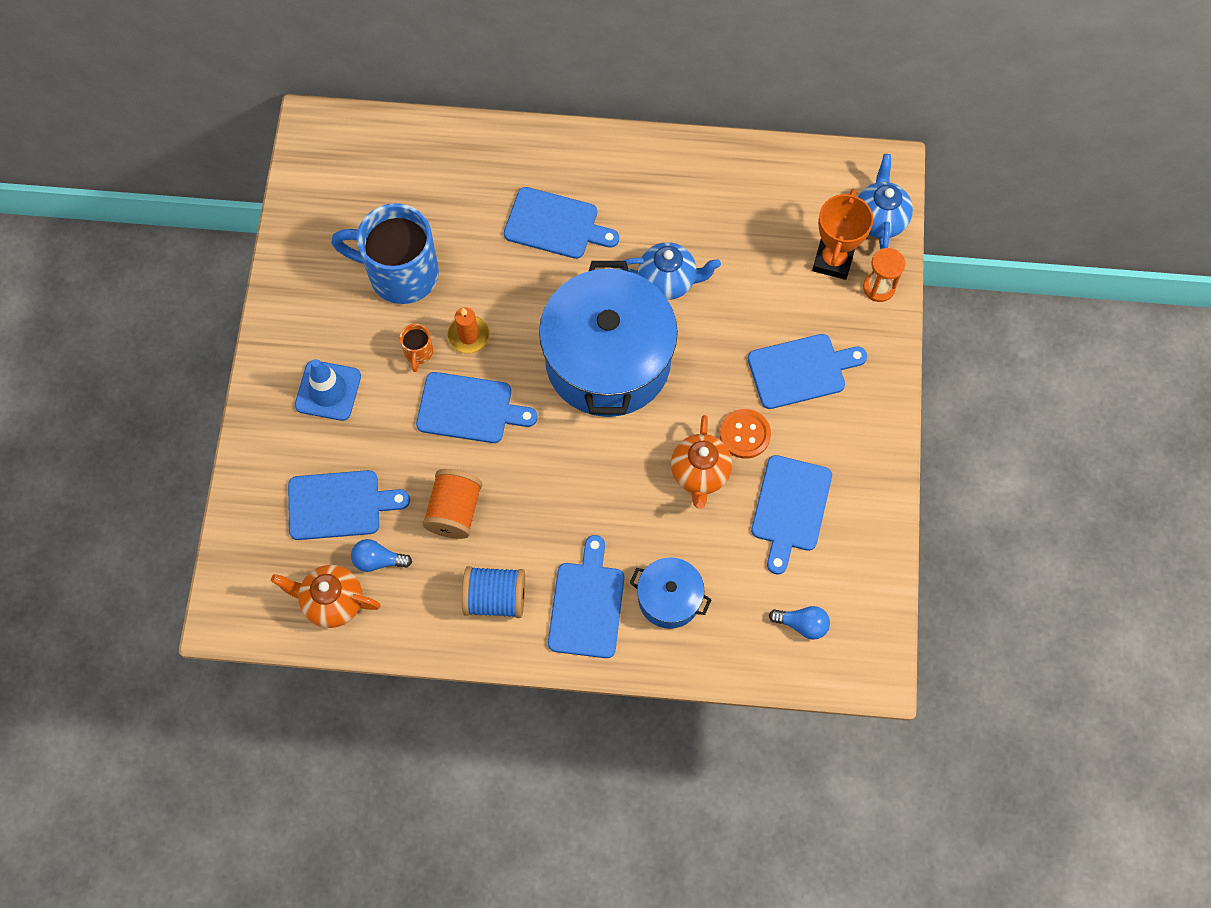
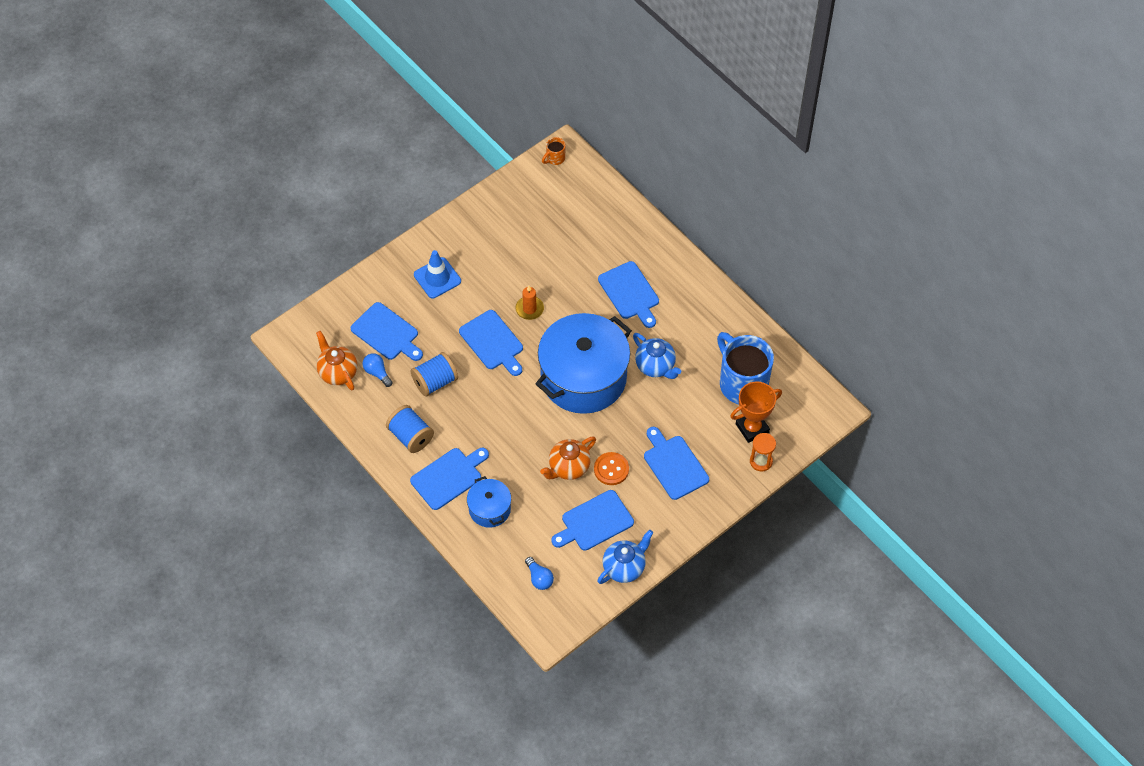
camera: 45 degrees right, 10 degrees down
blue mug [331,203,439,304] -> blue mug moved to [717,332,774,404]
orange mug [400,324,433,372] -> orange mug moved to [542,137,565,165]
orange spool [422,469,482,539] -> blue spool [411,352,458,397]
blue cutting board [748,334,867,409] -> blue cutting board turned 150 degrees counterclockwise [644,427,709,500]
blue teapot [858,154,913,249] -> blue teapot moved to [597,530,653,584]

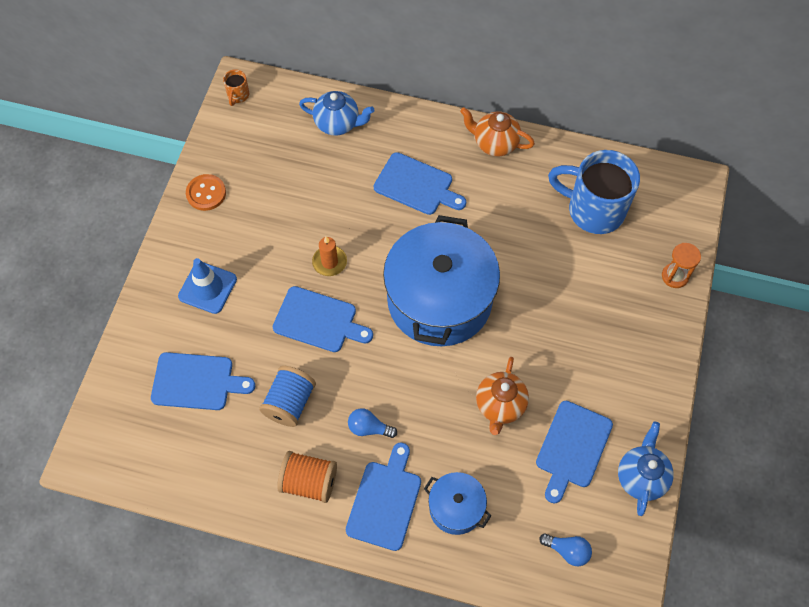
camera: 35 degrees left, 5 degrees up
orange teapot [316,331,357,391] -> orange teapot moved to [460,107,535,156]
blue light bulb [363,353,393,387] -> blue light bulb moved to [348,408,397,438]
blue spool [386,405,434,453] -> orange spool [277,451,337,503]
orange button [594,452,629,485] -> orange button moved to [186,174,226,211]
blue teapot [633,333,681,379] -> blue teapot moved to [299,91,375,136]
blue cutting board [644,427,709,500] -> none
orange trophy [730,381,782,443] -> none

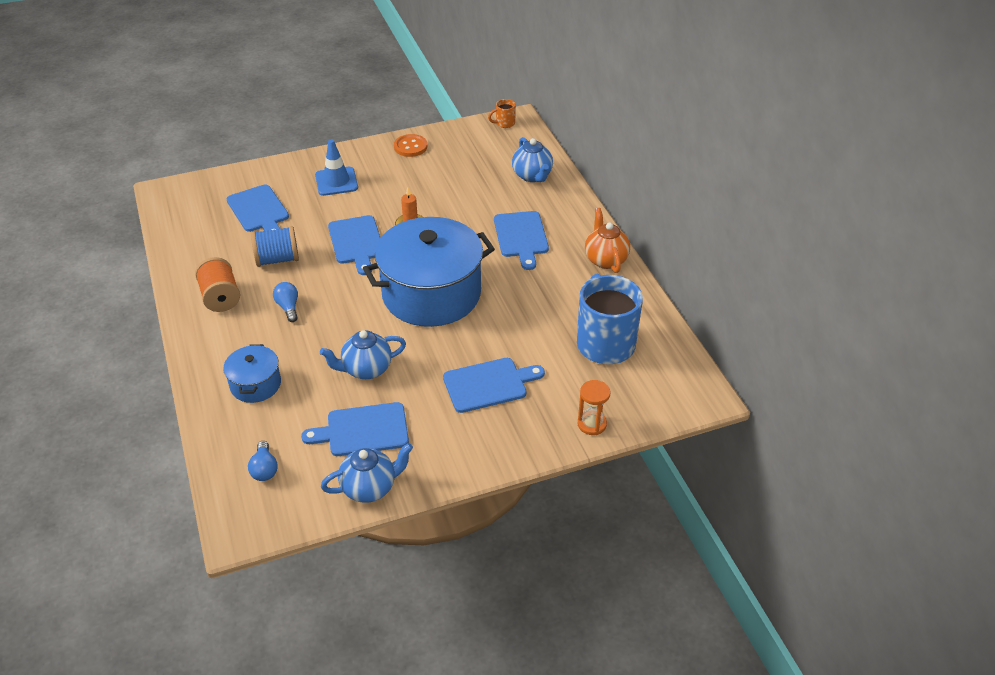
camera: 55 degrees right, 20 degrees down
blue cutting board [346,442,421,551] -> blue cutting board moved to [443,358,545,413]
orange teapot [476,357,529,435] -> blue teapot [320,330,406,379]

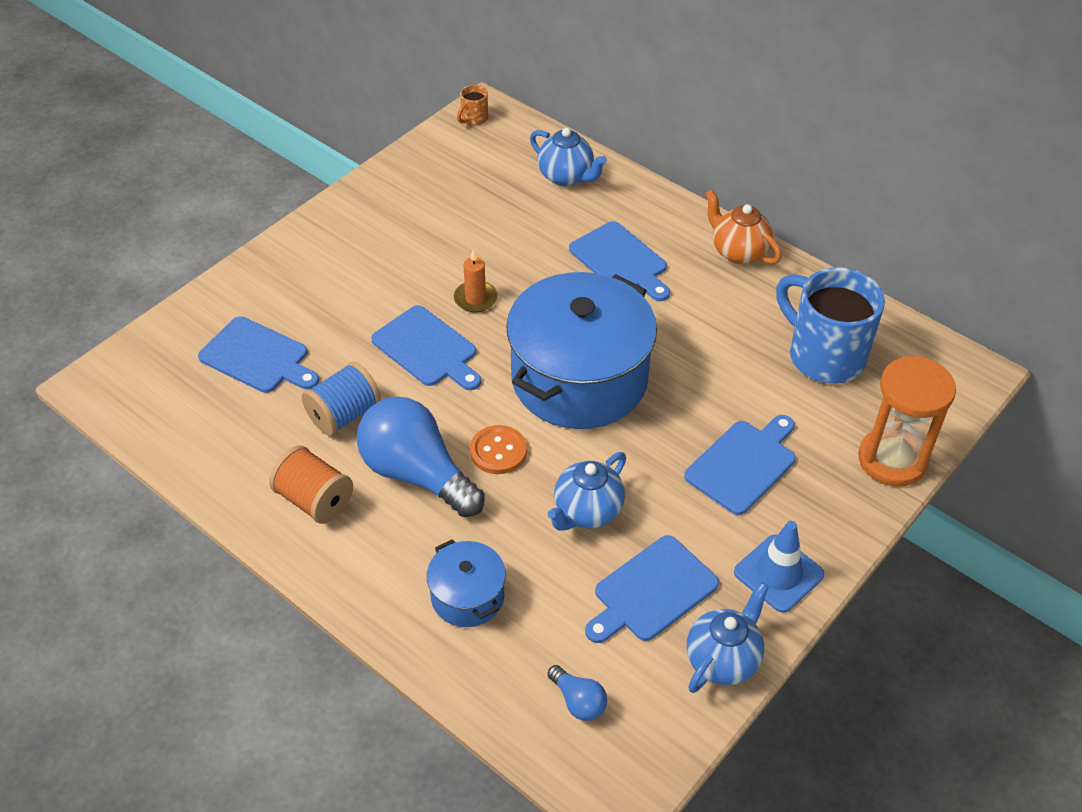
camera: 30 degrees left, 5 degrees up
blue light bulb [273,282,298,322] -> blue light bulb [357,397,485,517], size x2.27
blue traffic cone [315,139,358,196] -> blue traffic cone moved to [734,521,824,613]
orange button [394,134,427,157] -> orange button moved to [470,425,527,474]
orange hourglass [578,380,610,435] -> orange hourglass [858,356,956,487], size x1.83

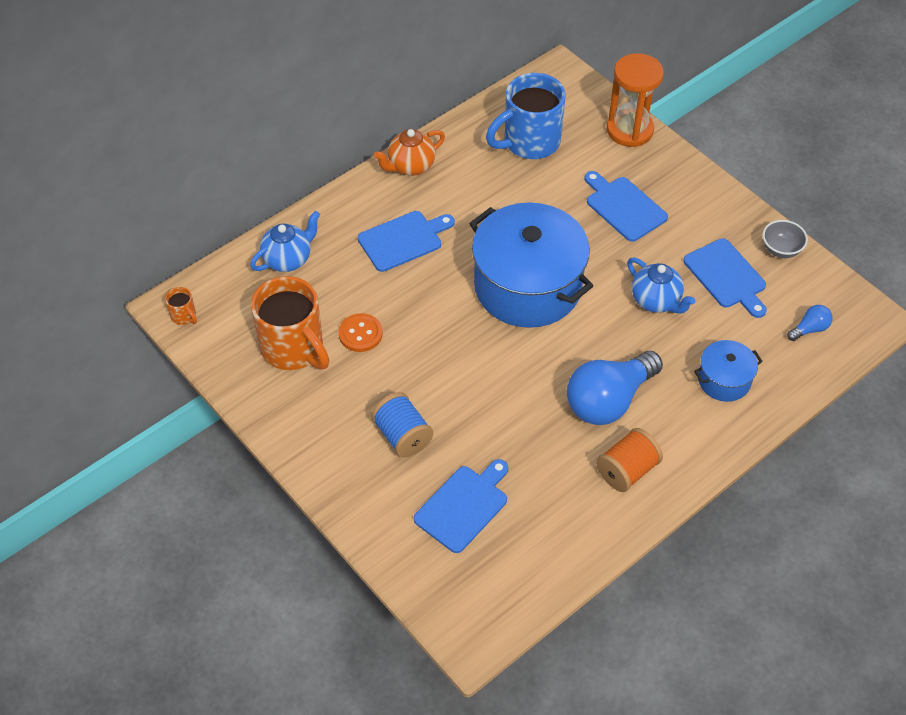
camera: 80 degrees left, 5 degrees up
blue spool [302,362,381,436] -> blue spool moved to [371,392,433,457]
blue cutting board [371,305,481,390] -> none
orange candle [454,249,498,313] -> none
orange button [470,425,527,474] -> orange button moved to [338,313,383,352]
blue teapot [687,582,769,693] -> grey bowl [763,220,808,258]
blue traffic cone [734,521,824,613] -> none
none -> orange mug [251,276,329,370]

